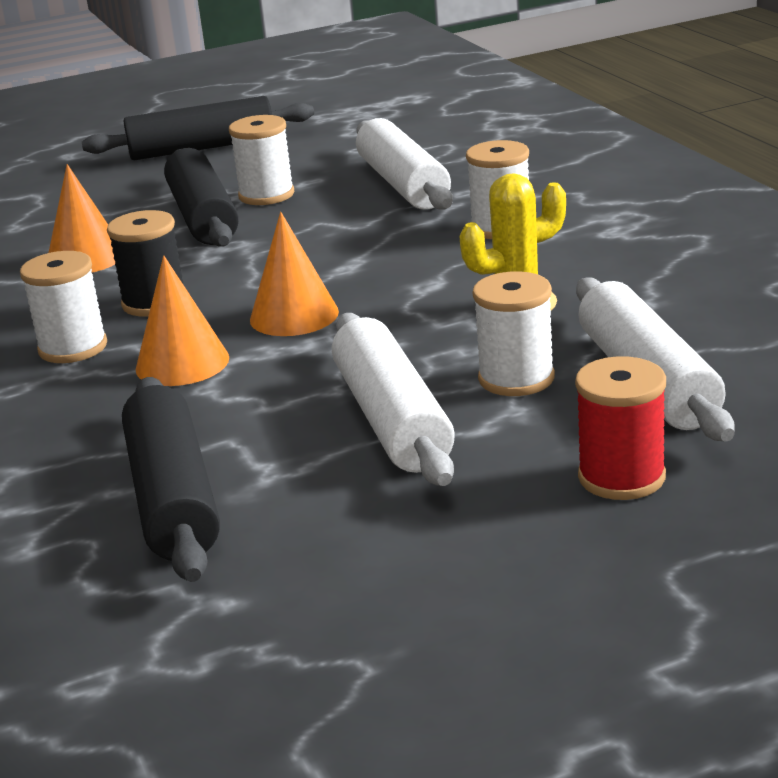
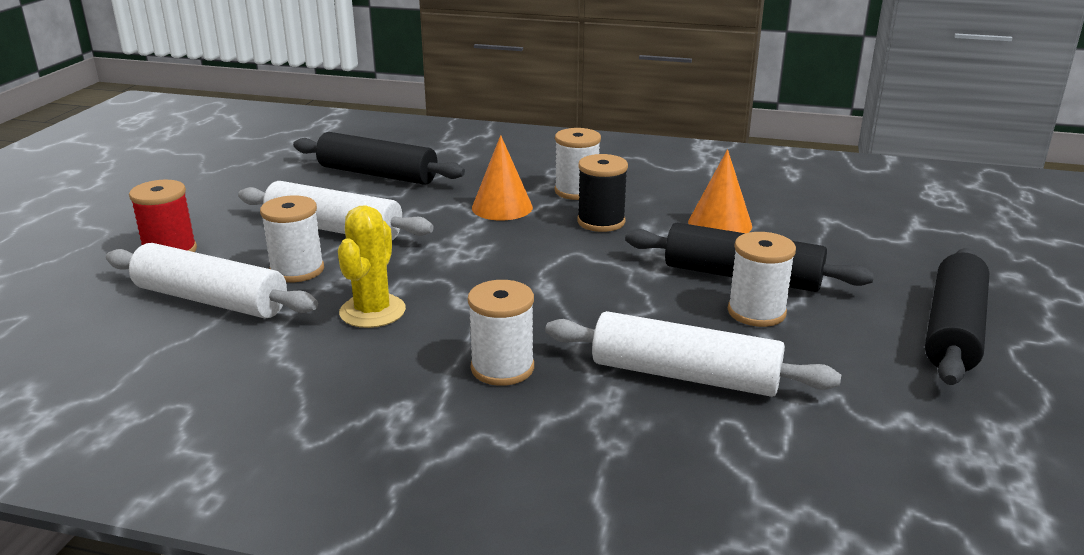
camera: 125 degrees right, 0 degrees up
orange cone [250,212,339,336] -> none

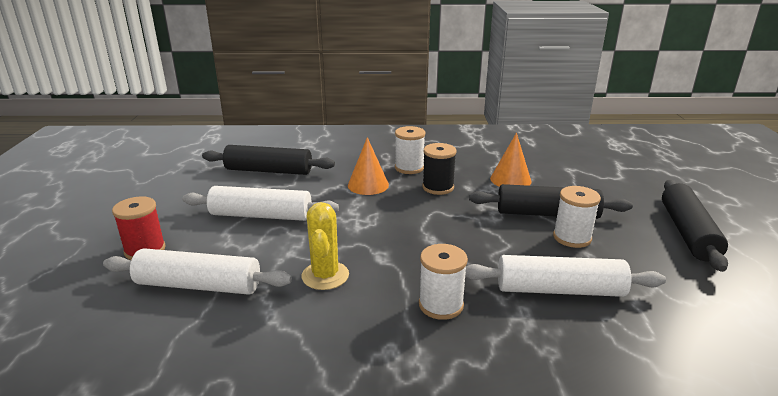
camera: 15 degrees left, 0 degrees up
white spool [260,196,324,282] -> none

